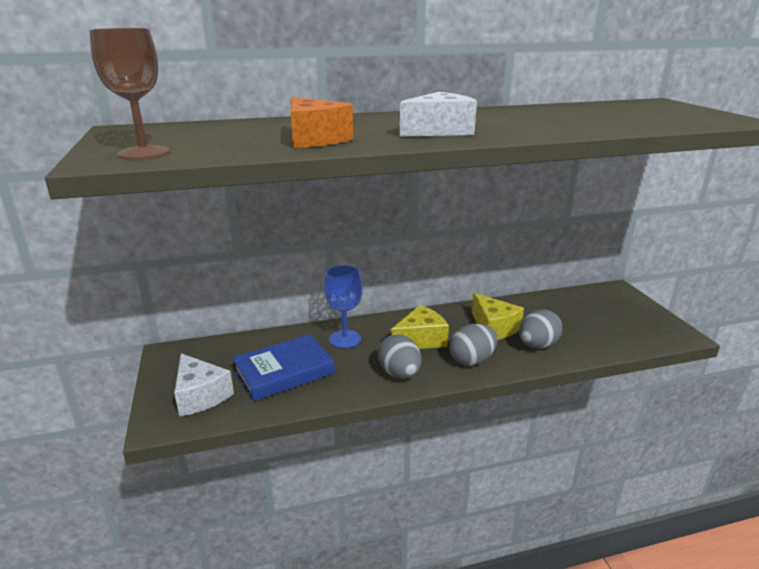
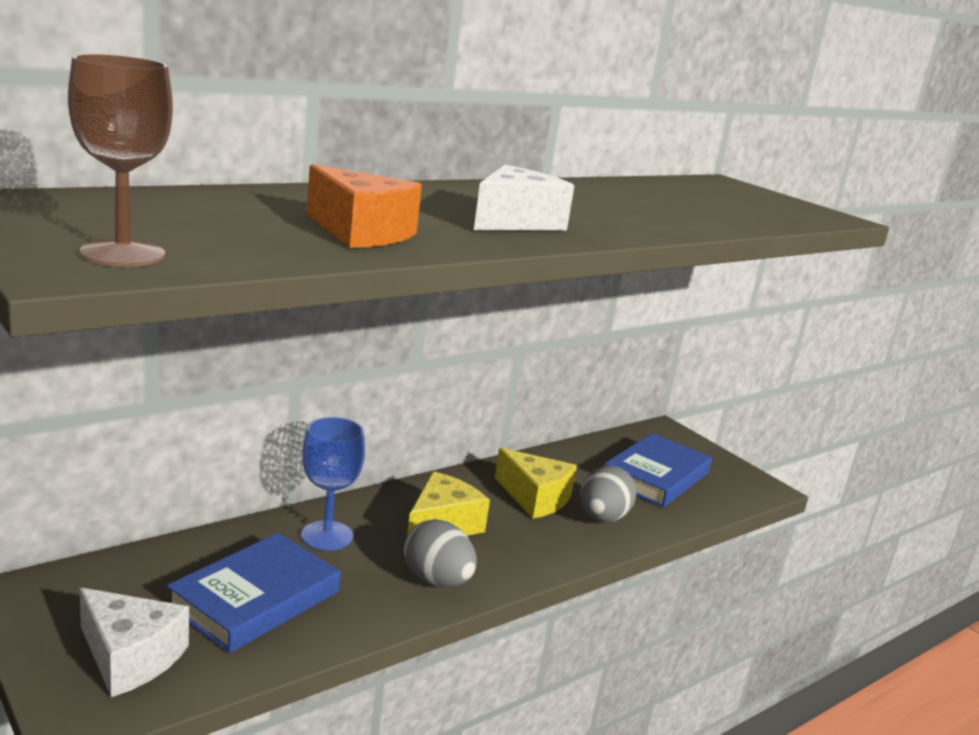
camera: 25 degrees left, 5 degrees down
grey egg [449,324,497,366] -> none
none -> blue book [604,433,712,508]

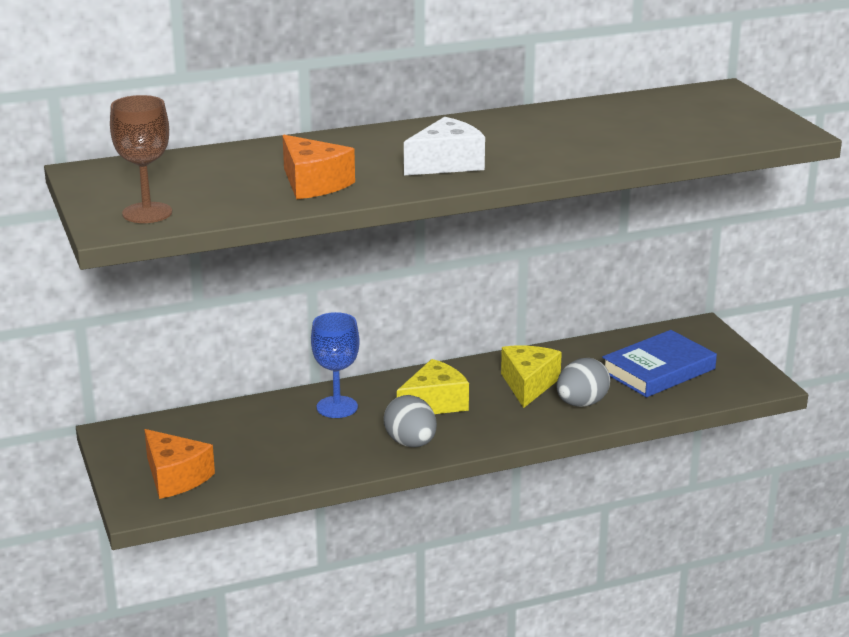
camera: 20 degrees right, 5 degrees up
white cheese [80,588,189,697] -> orange cheese [144,429,215,499]
blue book [167,533,341,653] -> none
yellow cheese [495,448,577,519] -> yellow cheese turned 135 degrees counterclockwise [501,346,562,408]

